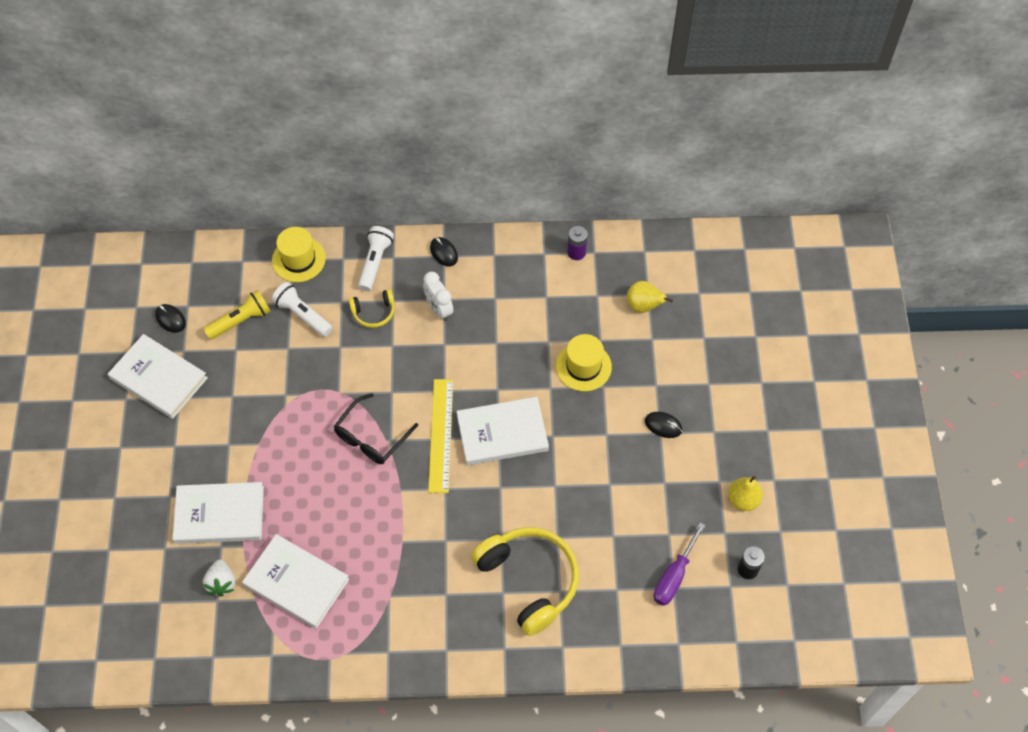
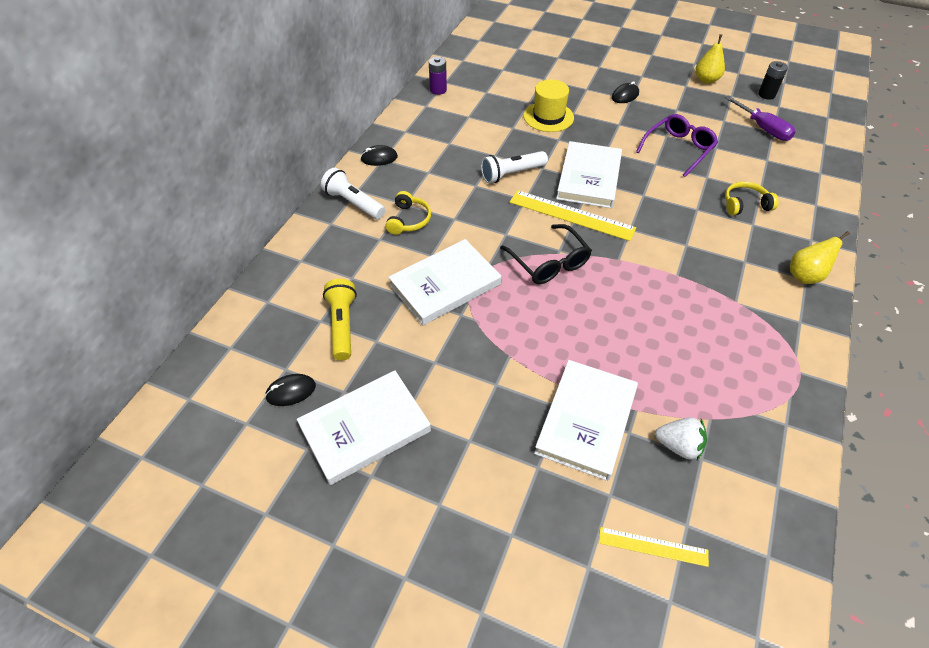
camera: 65 degrees left, 10 degrees down
white book [242,534,349,629] -> white book moved to [388,239,501,325]
yellow hat [272,227,326,282] -> none
white flashlight [272,282,333,337] -> white flashlight moved to [481,151,548,183]
white clock [423,272,453,321] -> none
yellow headphones [471,527,579,636] -> yellow headphones [725,182,779,215], size x0.48
yellow pear [627,281,673,313] -> yellow pear moved to [790,231,850,284]
none -> yellow ruler [599,527,709,567]
none -> purple glasses [636,114,718,177]

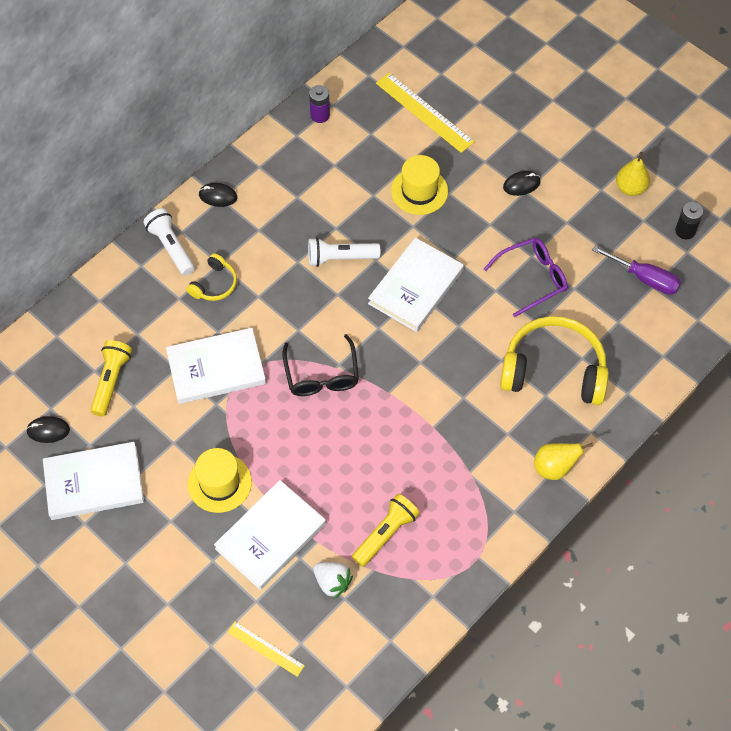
camera: 20 degrees right, 10 degrees up
yellow ruler [510,190,636,241] -> yellow ruler moved to [376,73,475,153]
purple screwdriver [725,96,795,141] -> purple screwdriver turned 45 degrees counterclockwise [592,246,681,295]
yellow headphones [725,182,779,215] -> yellow headphones [500,316,609,405], size x2.08
none -> yellow hat [188,448,252,513]
none -> yellow flashlight [352,494,420,567]

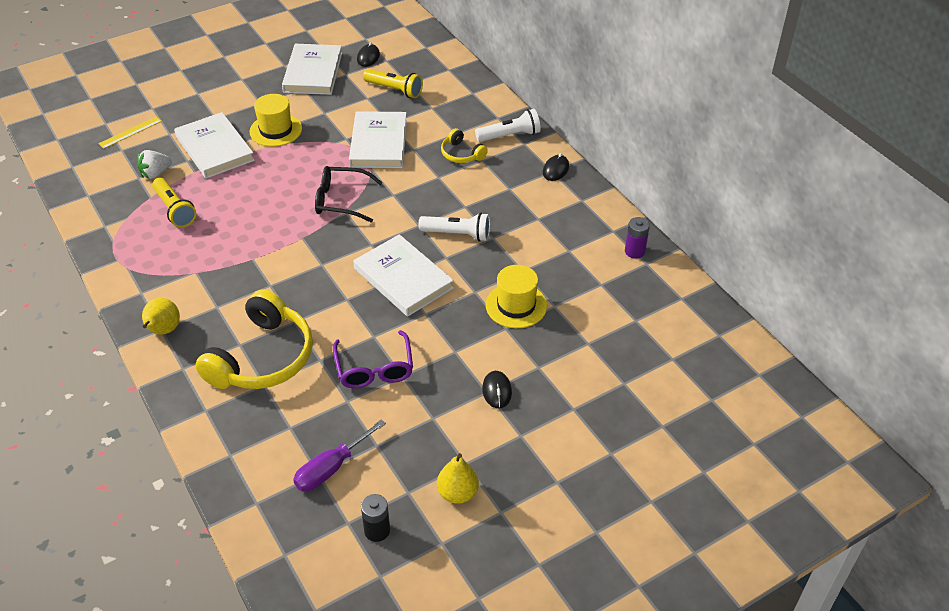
camera: 105 degrees right, 15 degrees down
white flashlight [308,238,381,267] -> white flashlight turned 90 degrees clockwise [418,213,490,242]
yellow ruler [376,73,475,153] -> none

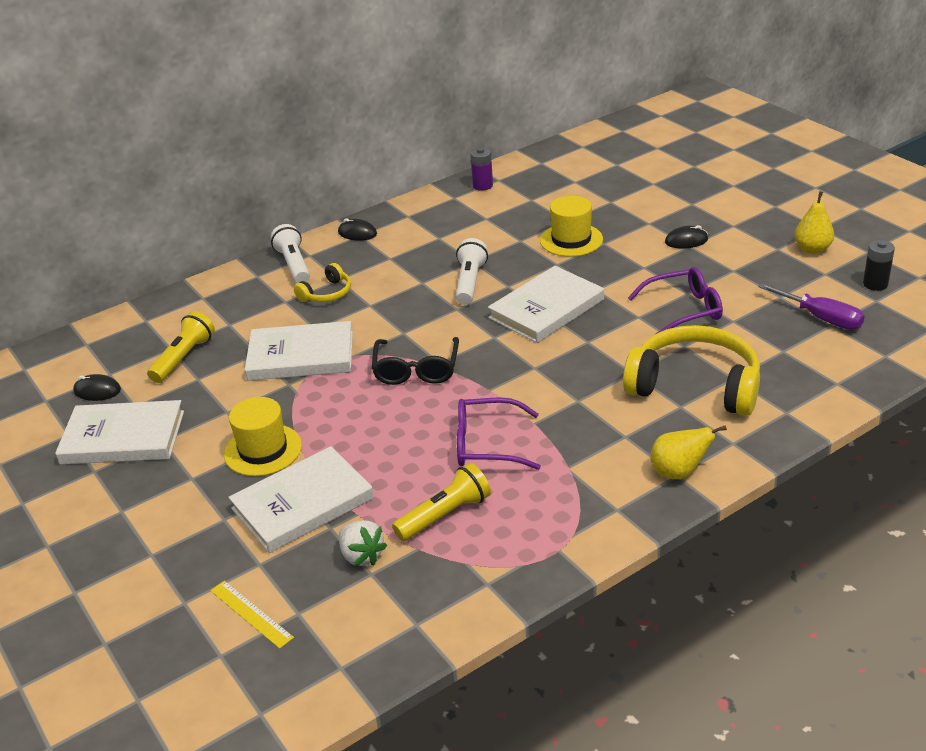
camera: 90 degrees left, 10 degrees down
none -> purple glasses [457,397,541,470]

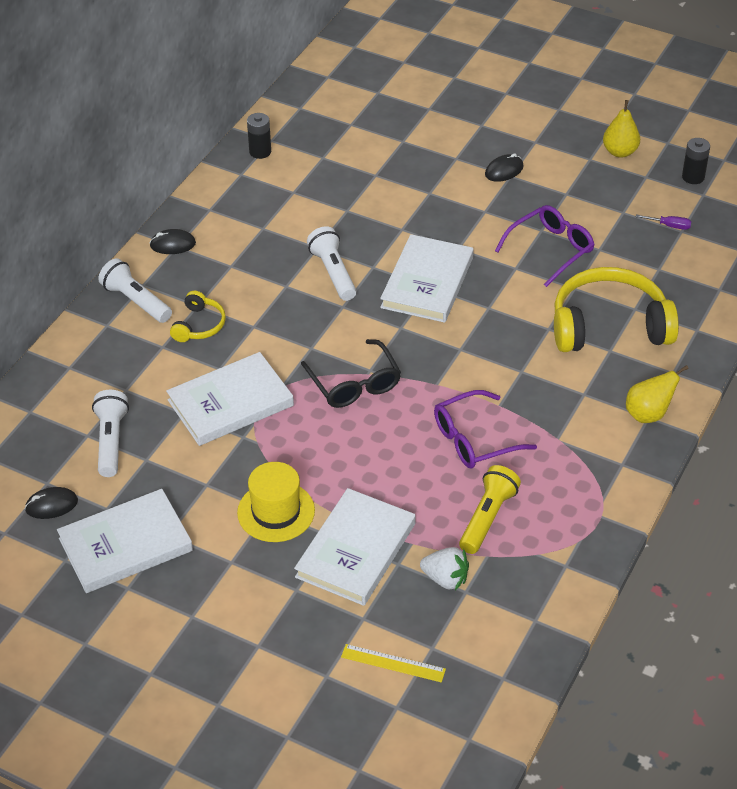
camera: 30 degrees left, 10 degrees up
yellow flashlight [147,311,215,383] -> white flashlight [92,390,129,477]
purple battery [470,148,493,191] -> black battery [247,113,271,159]
yellow hat [540,196,603,257] -> none
purple screwdriver [758,283,865,330] -> purple screwdriver [636,215,692,230], size x0.53

